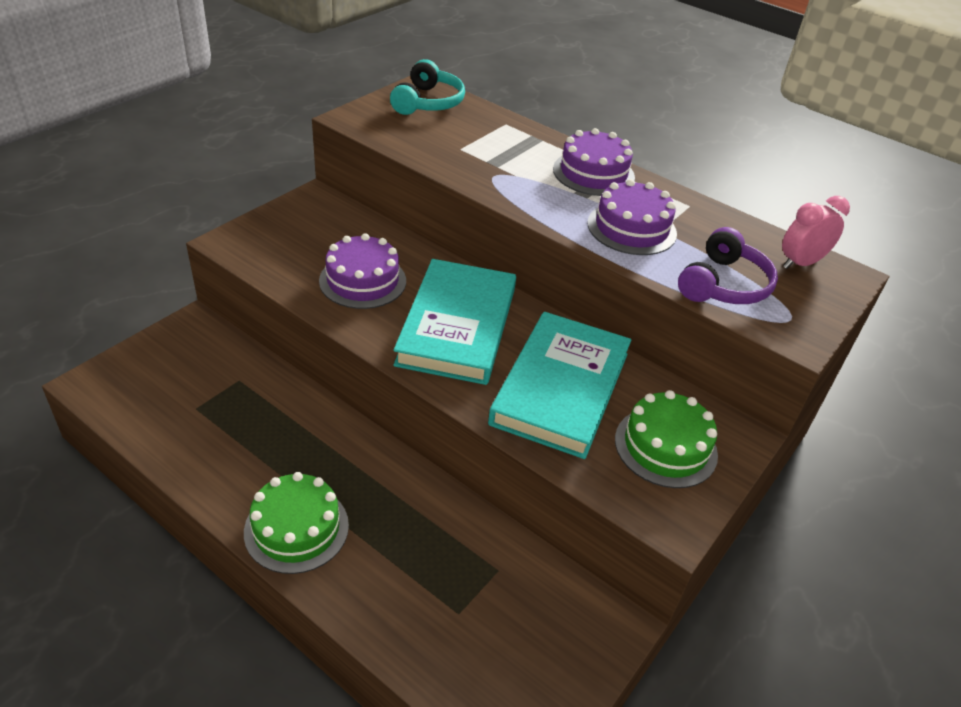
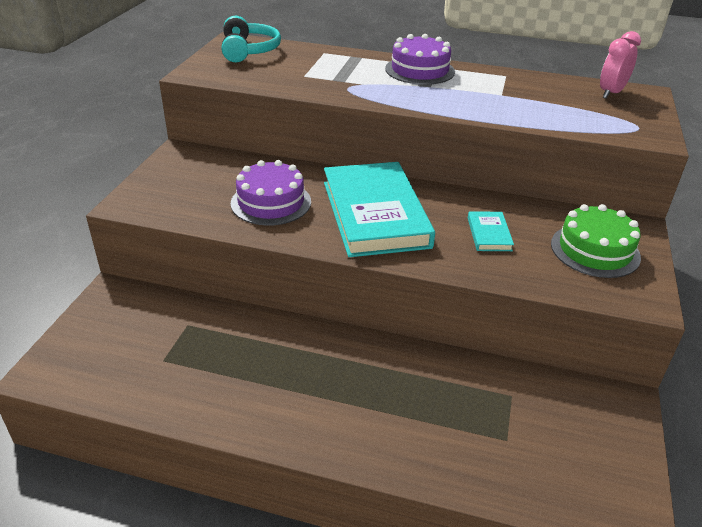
camera: 20 degrees left, 5 degrees down
green cake [244,472,349,574] -> none
turquoise book [488,312,631,459] -> turquoise book [468,211,514,251], size x0.42
purple cake [587,179,677,255] -> none
purple headphones [678,227,778,304] -> none

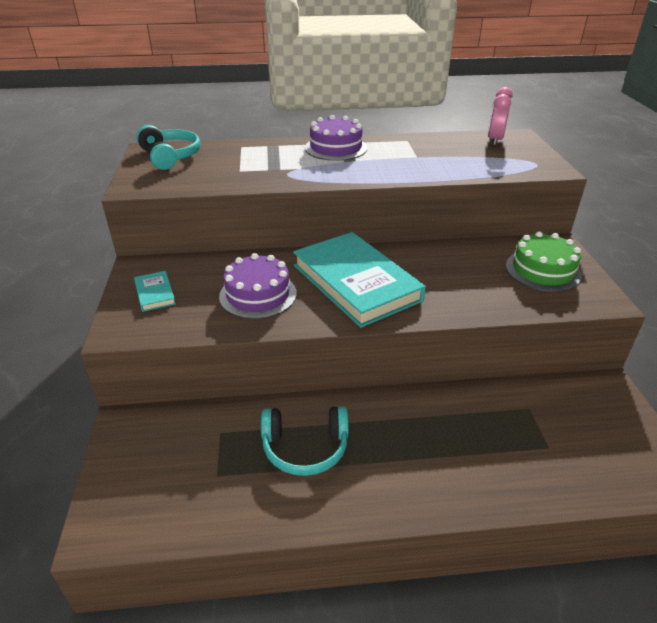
camera: 20 degrees left, 0 degrees up
turquoise book [468,211,514,251] -> turquoise book moved to [134,271,176,312]
none -> turquoise headphones [261,406,349,476]

